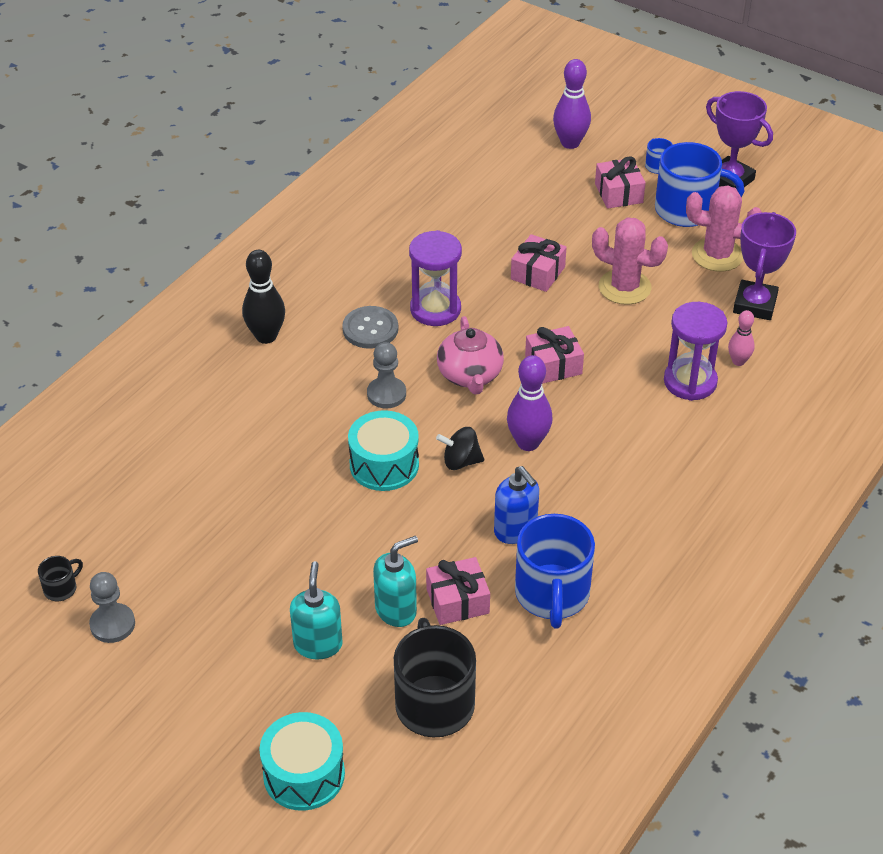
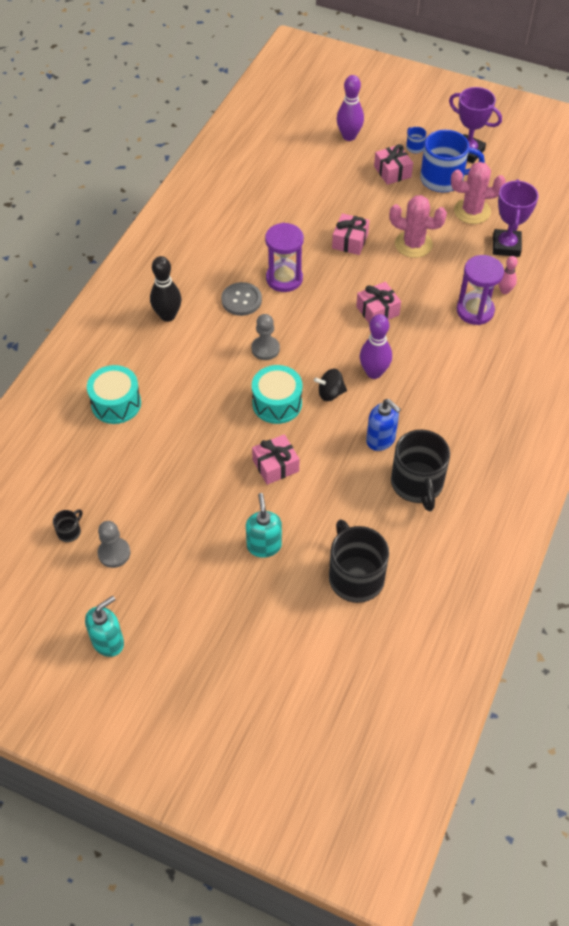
camera: 10 degrees left, 10 degrees up
turquoise drum [259,712,345,811] -> turquoise drum moved to [87,365,141,424]
turquoise soap dispenser [373,536,418,627] -> turquoise soap dispenser moved to [85,596,124,657]
pink gift [426,557,490,625] -> pink gift moved to [252,434,299,485]
pink teapot [437,316,504,394] -> none
blue mug [515,514,595,629] -> black mug [391,430,450,511]

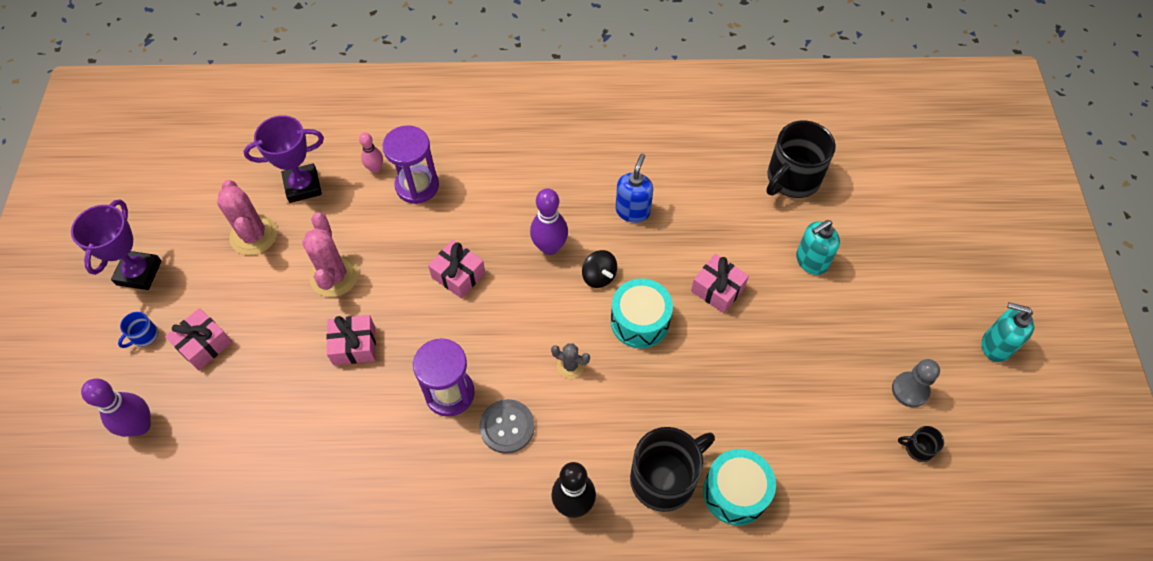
camera: 115 degrees left, 5 degrees up
grey pawn [251,314,280,360] -> grey cactus [551,343,590,379]
black mug [391,430,450,511] -> black mug moved to [630,427,715,512]
blue mug [420,130,485,192] -> none

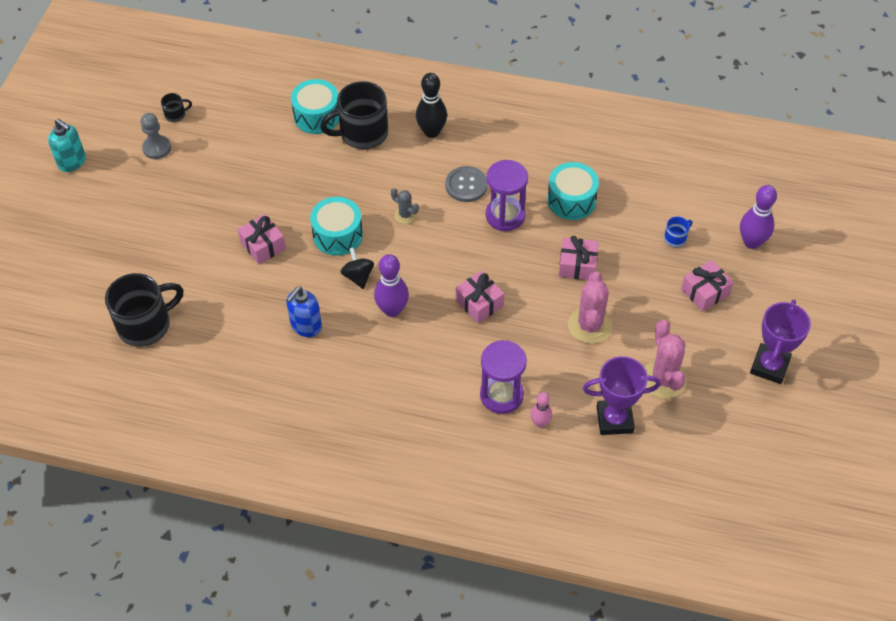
camera: 165 degrees left, 5 degrees down
blue mug [118,312,158,348] -> blue mug moved to [664,217,692,247]
turquoise soap dispenser [796,220,840,275] -> none
black mug [898,426,944,462] -> black mug turned 45 degrees counterclockwise [161,93,192,122]
none -> turquoise drum [547,162,599,220]

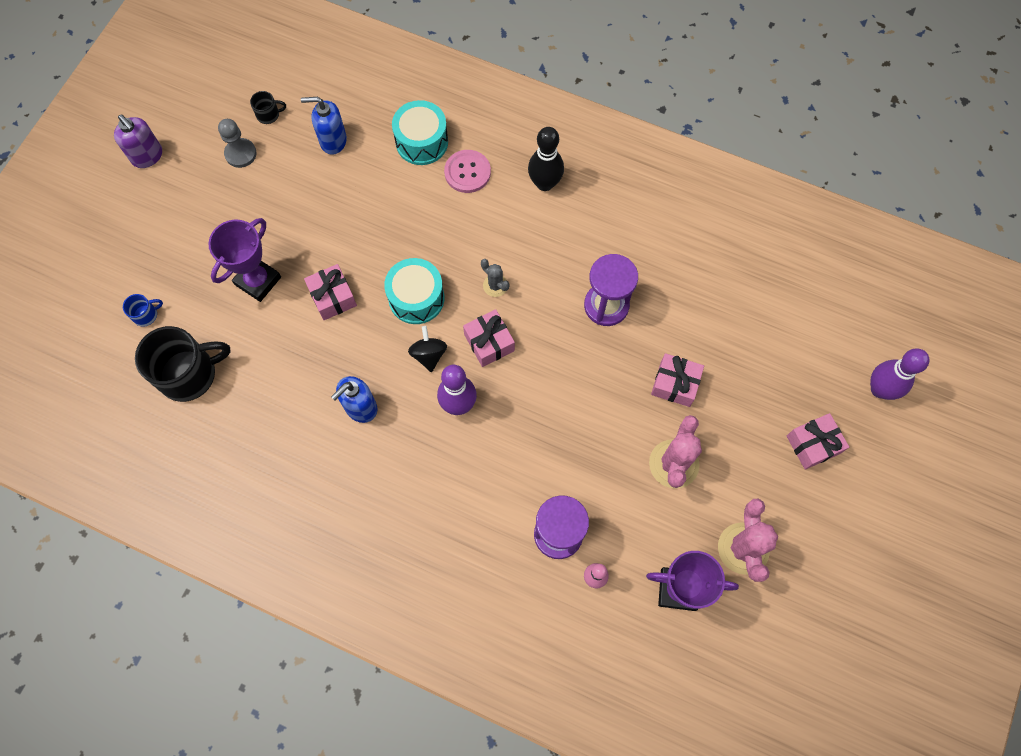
camera: 10 degrees right, 15 degrees up
turquoise soap dispenser [48,119,86,172] -> purple soap dispenser [114,115,162,168]
black mug [320,81,388,149] -> pink button [444,150,491,193]
grey button [445,166,488,202] -> none
pink gift [456,271,504,323] -> pink gift moved to [463,309,515,367]
turquoise drum [547,162,599,220] -> none
blue mug [664,217,692,247] -> blue mug moved to [123,294,163,327]
purple trophy [750,300,811,384] -> purple trophy moved to [208,218,281,302]
none -> blue soap dispenser [301,97,347,155]

